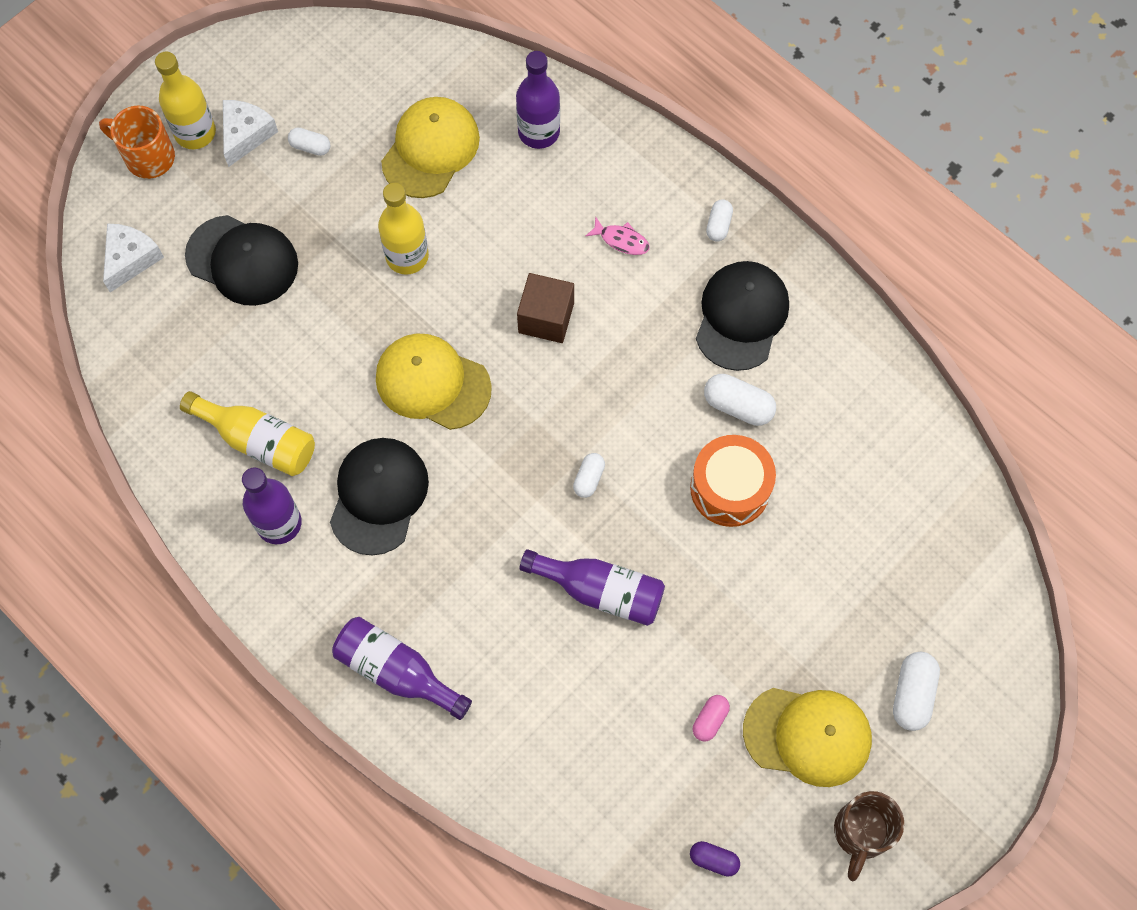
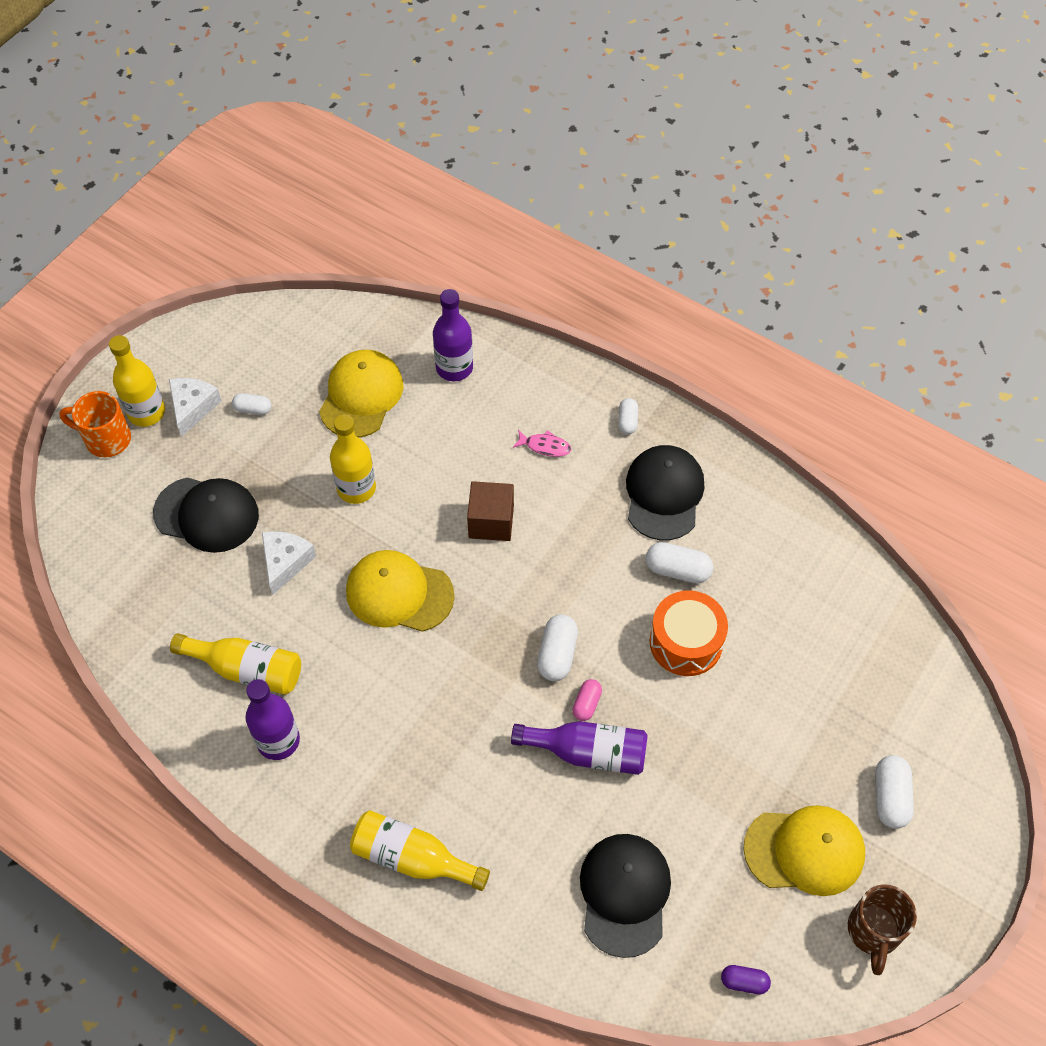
camera: 10 degrees left, 10 degrees down
white cheese [103,224,164,292] -> white cheese moved to [262,531,316,595]
black cap [330,438,429,555] -> black cap moved to [580,834,671,958]
purple bottle [332,617,472,720] -> yellow bottle [350,810,490,891]
white capsule [573,453,605,498] -> white capsule [537,615,578,681], size x1.60
pink capsule [693,695,730,742] -> pink capsule moved to [572,679,602,721]

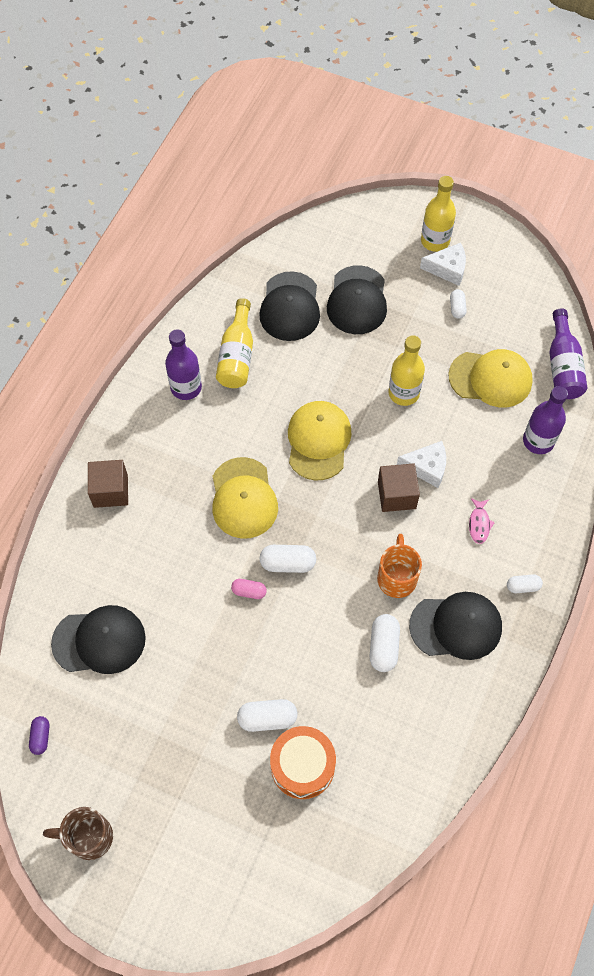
camera: 80 degrees right, 5 degrees up
orange mug [59,391,131,458] -> orange mug moved to [377,534,422,598]
white cheese [262,531,316,595] -> white cheese moved to [397,441,446,488]
yellow bottle [350,810,490,891] -> brown cube [88,460,128,508]
purple bottle [511,721,648,775] -> purple bottle moved to [550,308,587,399]
orange drum [650,590,728,676] -> orange drum moved to [270,726,336,799]
yellow cap [743,805,865,896] -> yellow cap moved to [212,457,278,539]
white capsule [875,755,914,829] -> white capsule moved to [237,699,298,732]
none -> black cap [259,271,320,341]

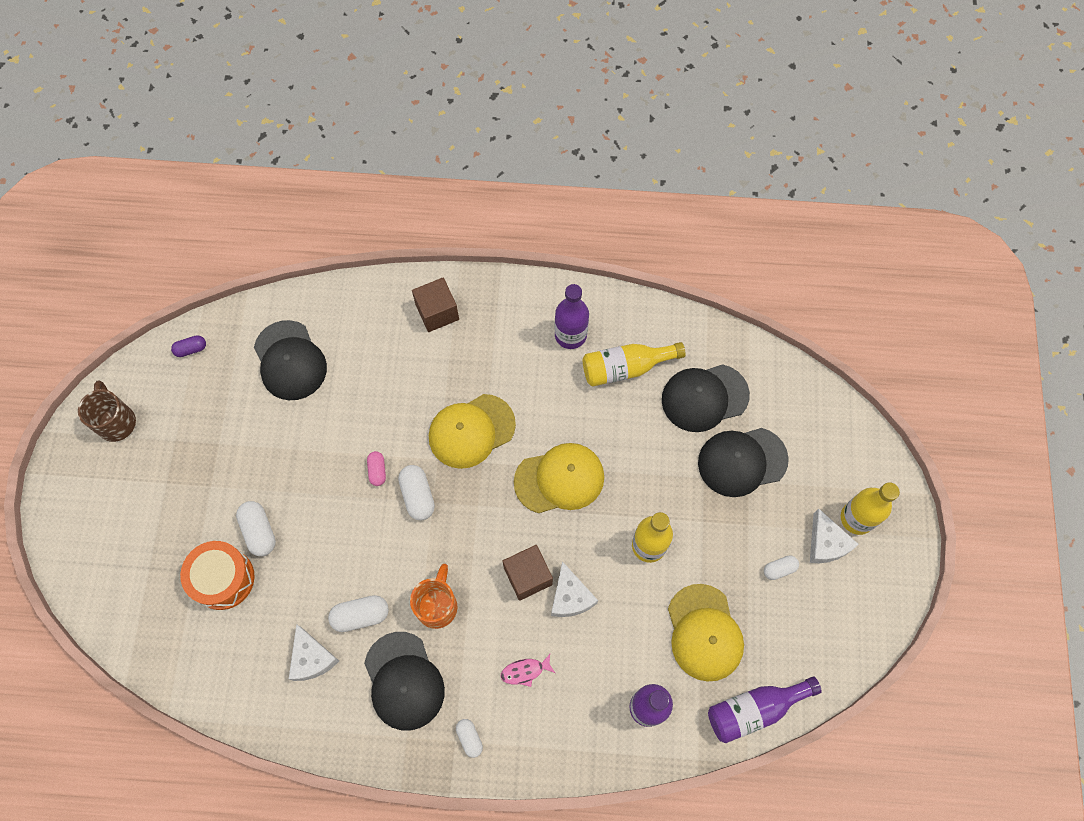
camera: 70 degrees right, 5 degrees up
orange mug [377,534,422,598] -> orange mug turned 60 degrees counterclockwise [410,564,458,629]
none -> white cheese [289,624,339,681]

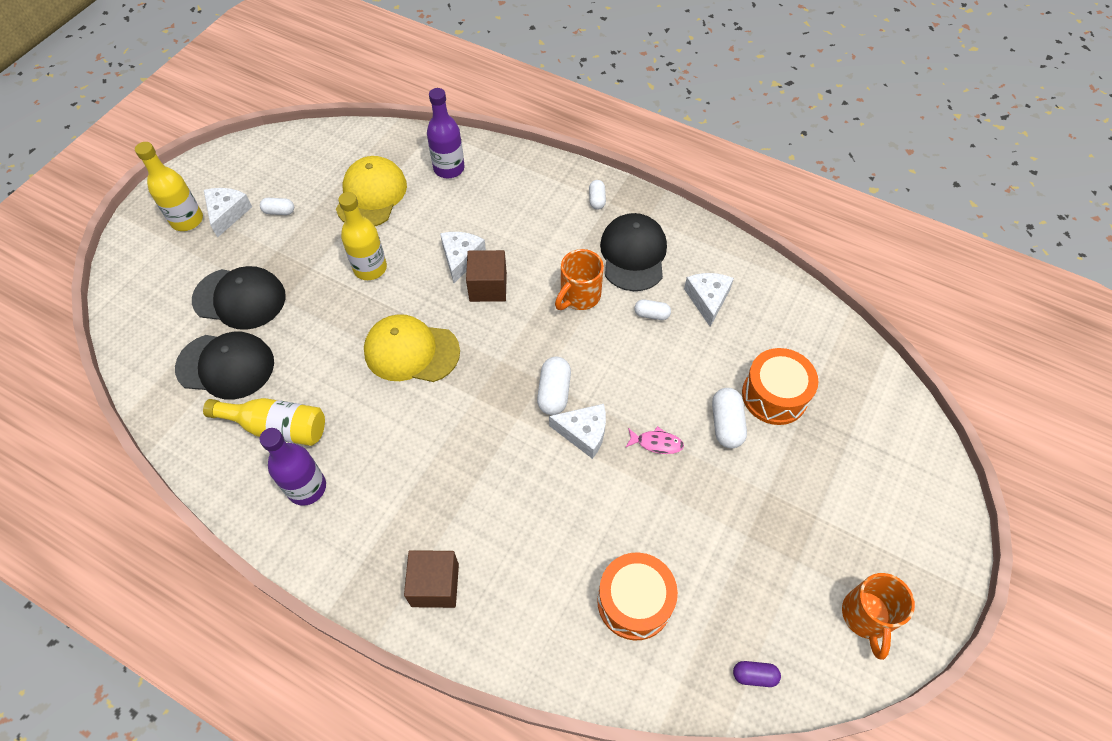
camera: 155 degrees left, 10 degrees down
brown mug [78,380,136,442] -> orange mug [842,573,915,660]
black cap [254,320,327,400] -> orange drum [597,552,678,641]
white capsule [328,595,389,632] -> white capsule [634,300,671,320], size x0.62
pink capsule [367,451,386,486] -> white cheese [549,404,606,459]
yellow cap [429,394,516,469] -> none
pink fish [501,654,555,687] -> pink fish moved to [625,426,684,454]
purple bottle [708,676,822,743] -> none

